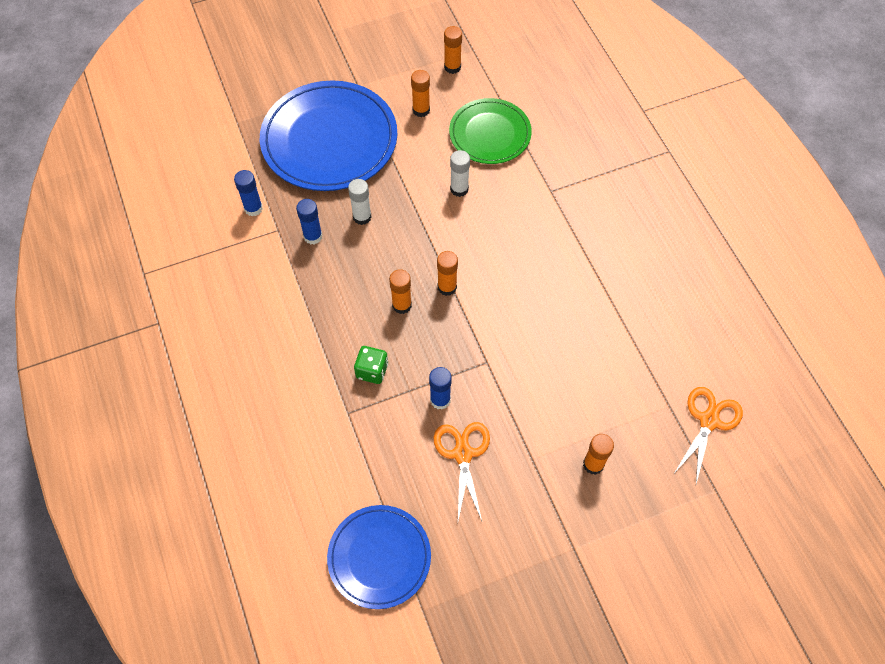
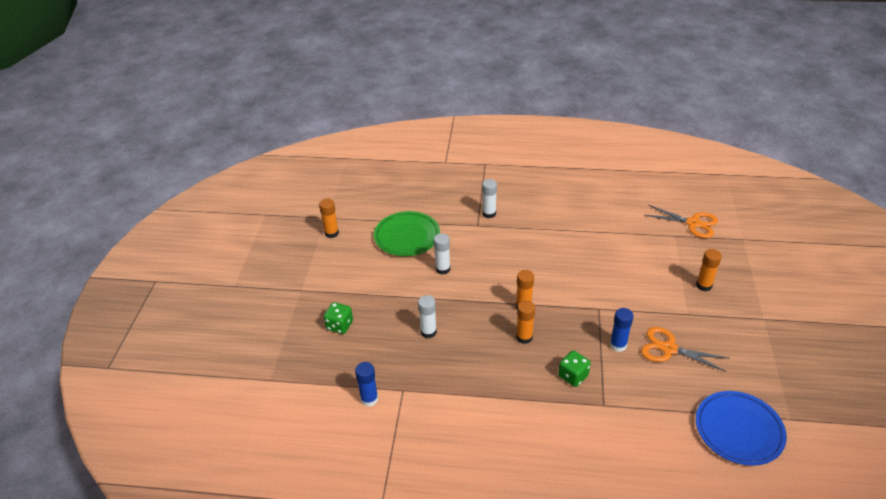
camera: 60 degrees left, 20 degrees down
blue plate [260,80,398,191] -> green dice [324,302,353,334]
blue glue stick [296,199,323,245] -> none
orange glue stick [411,70,430,117] -> none
orange scissors [675,387,743,484] -> orange scissors turned 150 degrees clockwise [645,205,718,238]
none -> white glue stick [482,179,497,218]

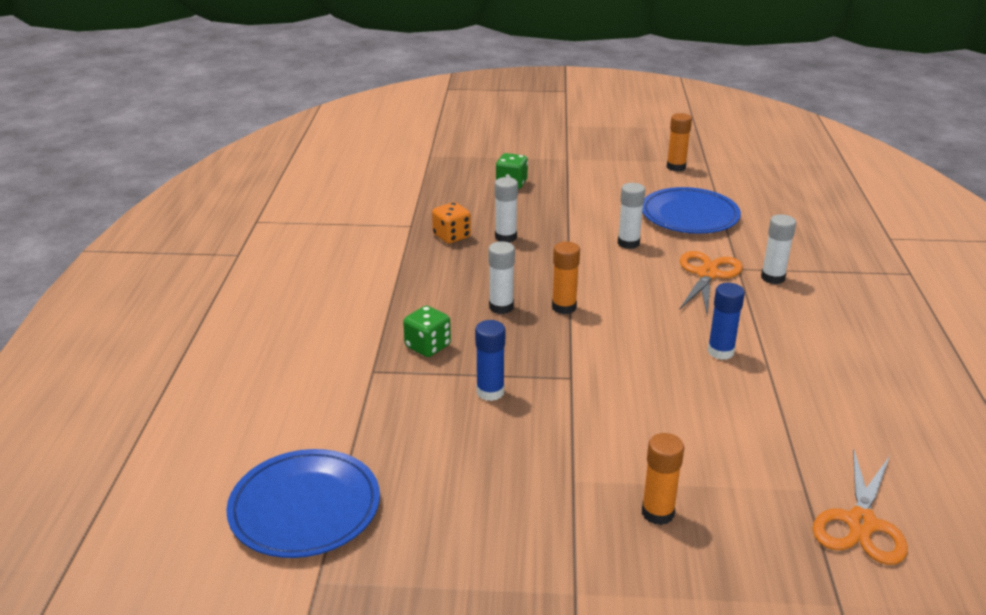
camera: 85 degrees right, 10 degrees down
blue glue stick [355,362,378,407] -> blue glue stick moved to [707,283,745,360]
green plate [374,211,440,256] -> blue plate [642,187,741,234]
orange glue stick [516,300,535,344] -> white glue stick [488,241,515,314]
orange scissors [641,327,728,372] -> orange scissors moved to [679,251,743,316]
none -> orange dice [432,202,471,244]

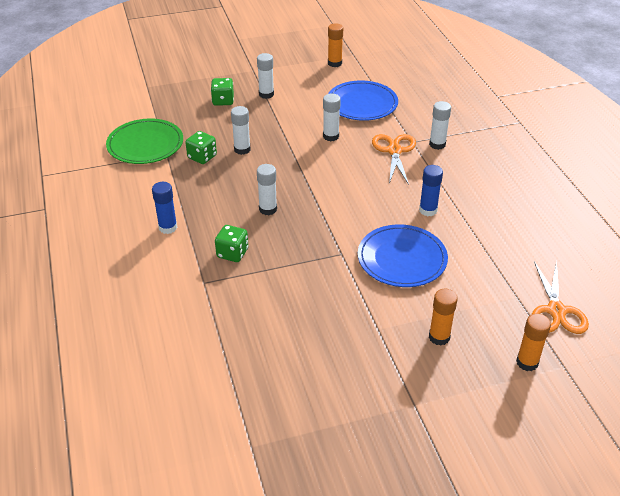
camera: 20 degrees left, 10 degrees up
blue plate [226,449,380,558] -> blue plate moved to [358,225,448,287]
orange dice [432,202,471,244] -> green dice [185,131,217,164]
blue glue stick [475,320,505,401] -> blue glue stick moved to [152,182,177,234]
orange glue stick [552,242,580,314] -> orange glue stick moved to [516,313,551,371]
none -> green plate [106,119,183,164]
none -> white glue stick [257,53,274,99]

